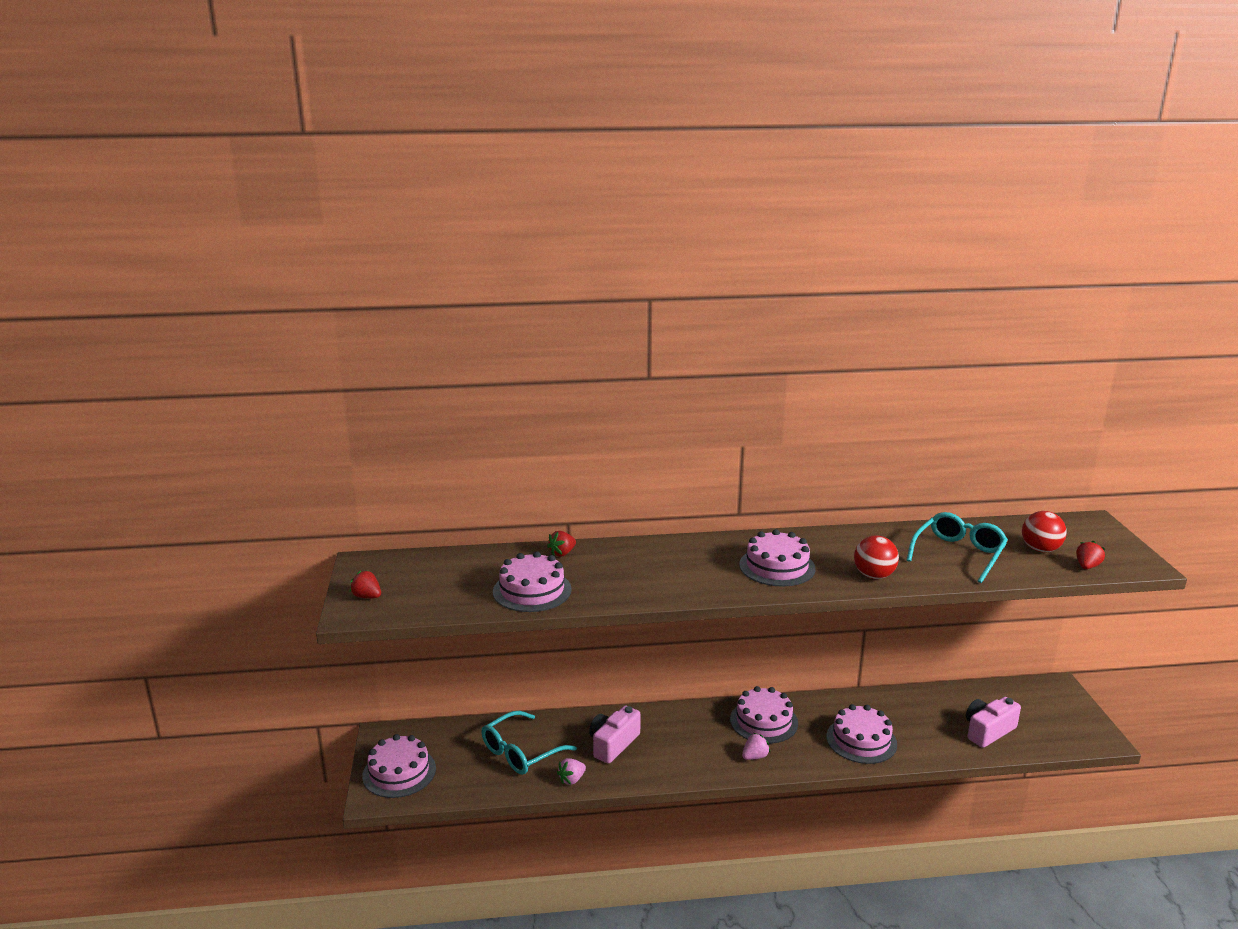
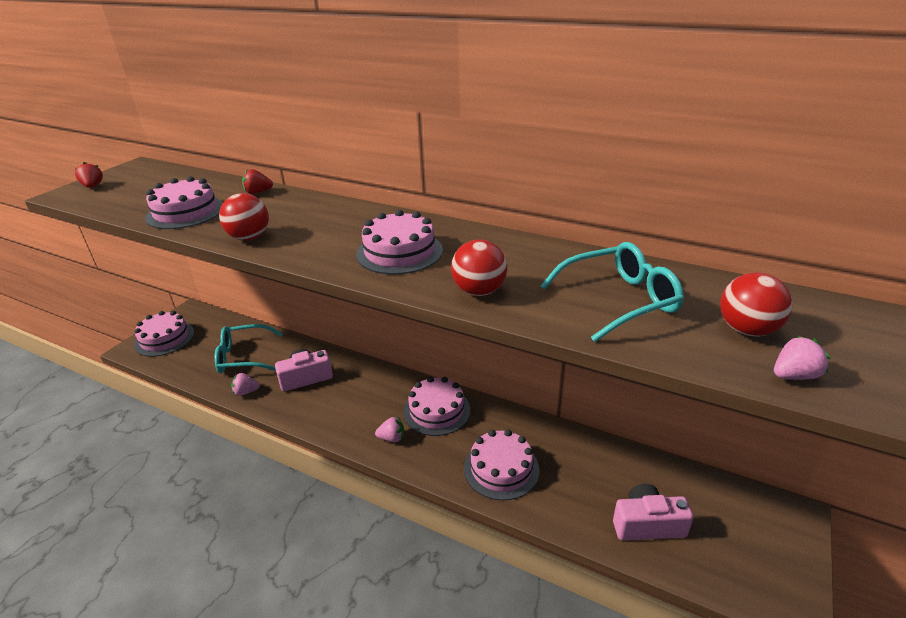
camera: 35 degrees right, 10 degrees up
red strawberry [1076,541,1105,569] -> pink strawberry [774,336,831,380]
none -> red ball [219,193,269,241]

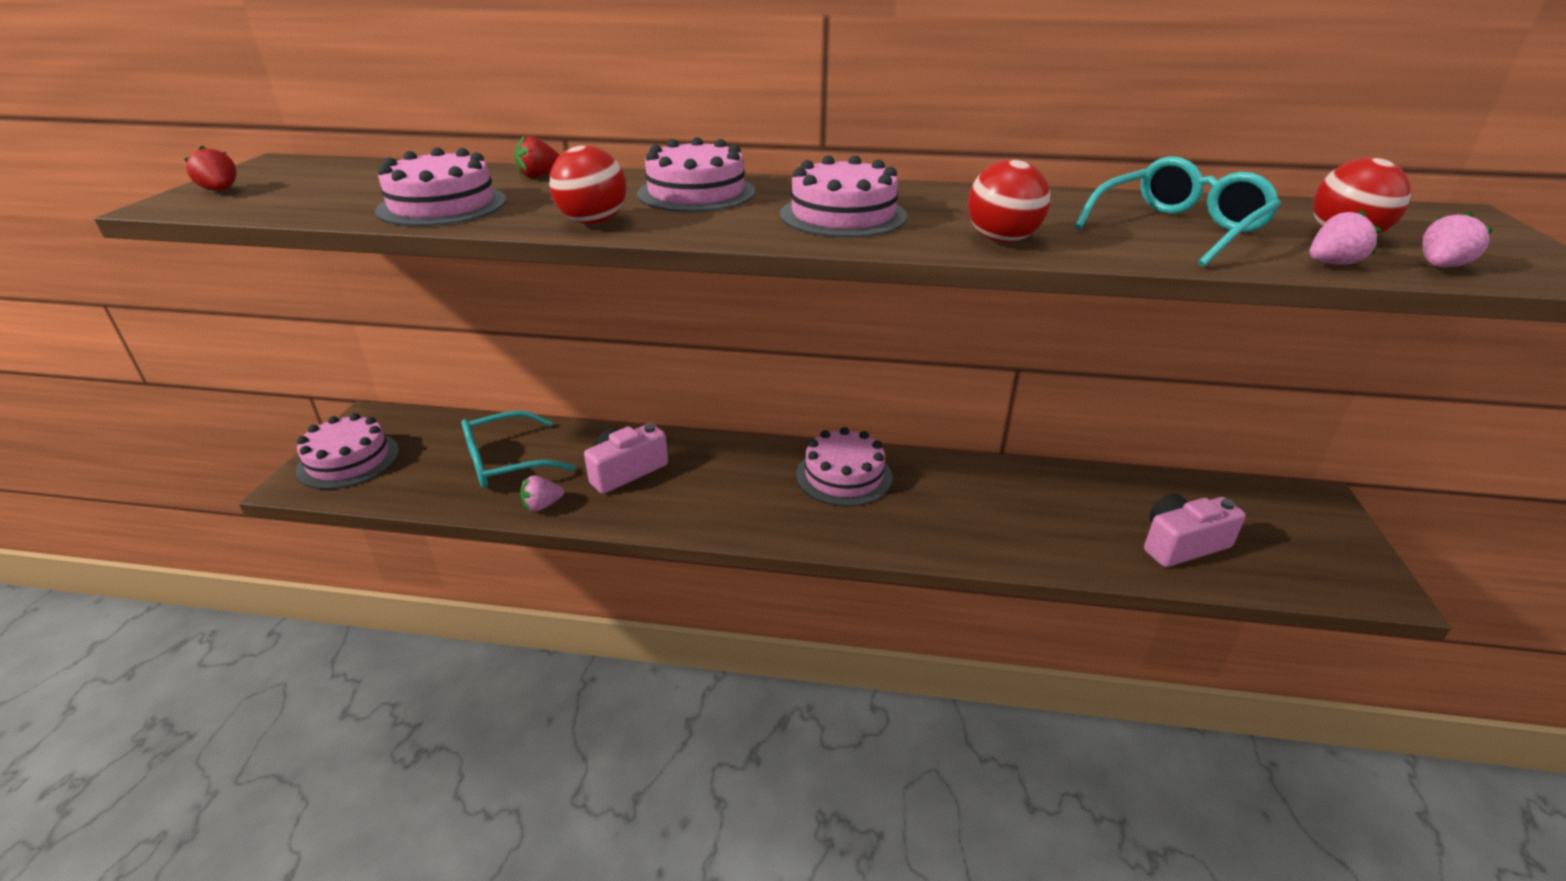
camera: 20 degrees left, 0 degrees up
pink strawberry [375,416,404,442] -> pink strawberry moved to [1310,210,1381,265]
pink cake [464,429,539,500] -> pink cake moved to [637,137,755,212]

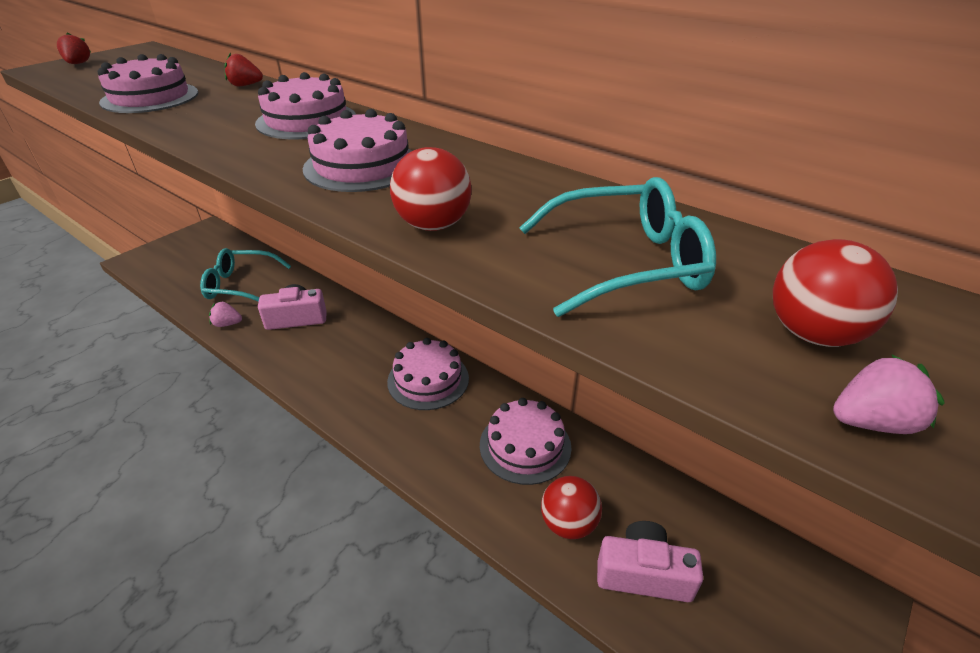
camera: 30 degrees right, 5 degrees up
pink cake [296,413,399,489] -> pink cake moved to [480,398,572,485]
red ball [549,145,626,225] -> red ball moved to [541,476,602,539]
pink strawberry [1310,210,1381,265] -> none

